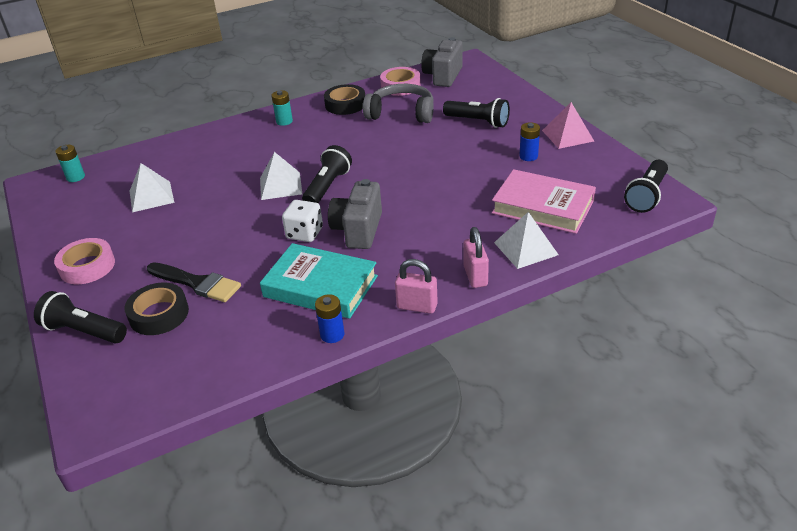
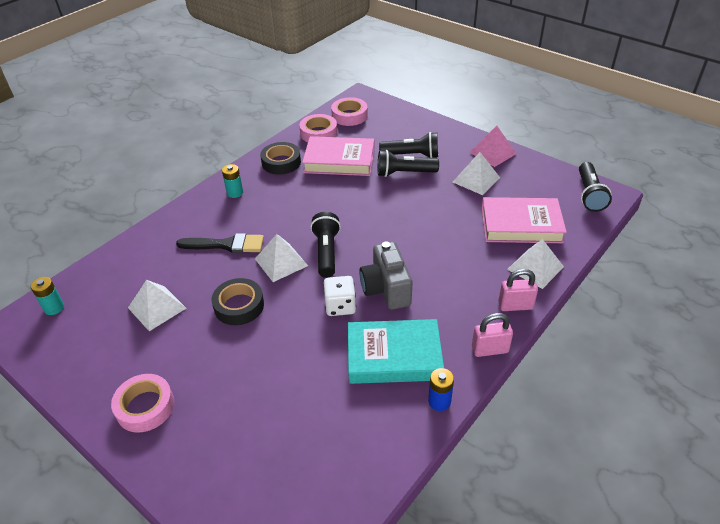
camera: 25 degrees left, 5 degrees up
black flashlight [34,291,127,343] -> black flashlight moved to [378,150,439,177]
black tape [125,283,189,335] -> black tape moved to [211,278,264,325]
black brush [147,262,241,302] -> black brush moved to [176,233,264,253]
grey headphones [363,84,434,123] -> pink book [302,136,374,176]
grey camera [421,37,463,87] -> pink tape [331,97,368,126]
pink padlock [463,227,489,288] -> pink padlock turned 60 degrees counterclockwise [498,269,538,311]
blue battery [519,122,540,161] -> white pyramid [453,152,500,195]

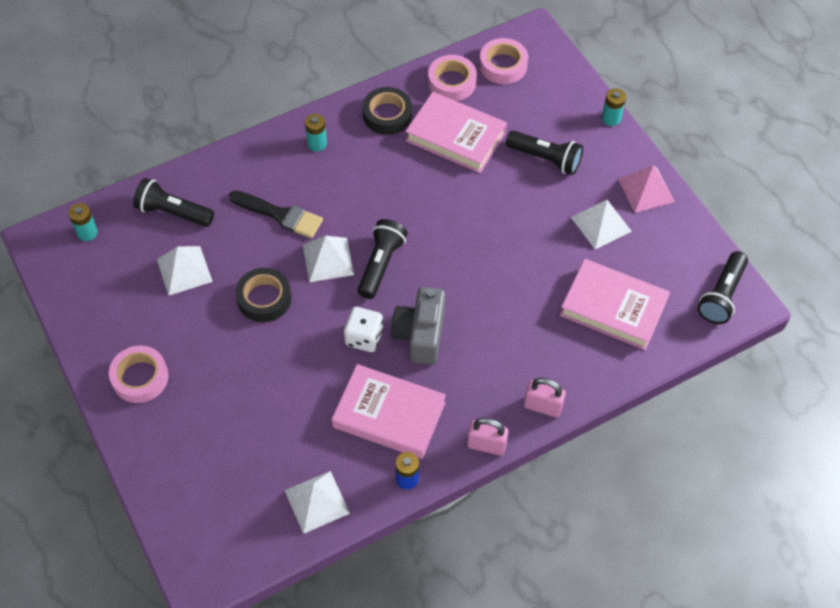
camera: 20 degrees right, 15 degrees up
turquoise book [348,319,444,384] -> pink book [332,364,446,459]
black flashlight [378,150,439,177] -> black flashlight moved to [133,178,214,227]
white pyramid [507,239,564,289] -> white pyramid moved to [284,471,350,534]
none -> turquoise battery [602,88,626,126]

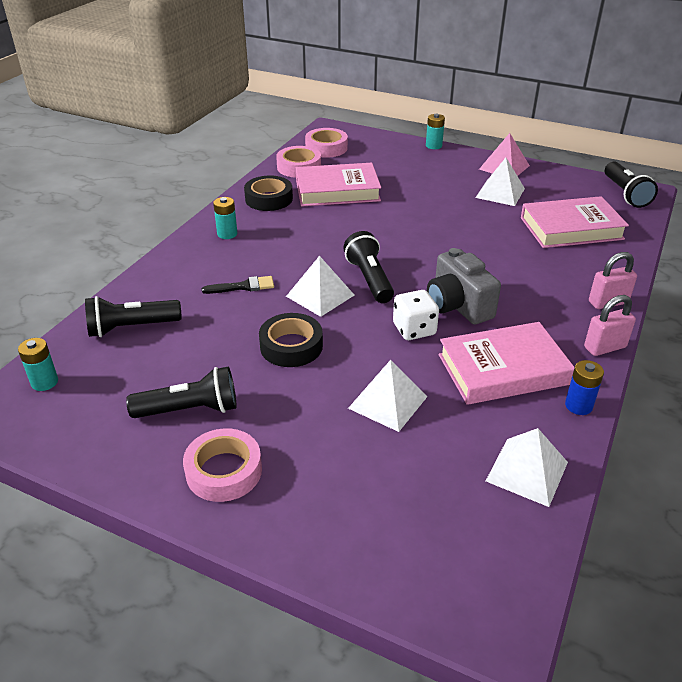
camera: 35 degrees left, 20 degrees down
white pyramid [157,246,213,295] -> white pyramid moved to [348,360,427,432]
black brush [229,190,323,238] -> black brush [202,276,274,294], size x0.66
black flashlight [506,130,583,175] -> black flashlight moved to [126,367,237,418]

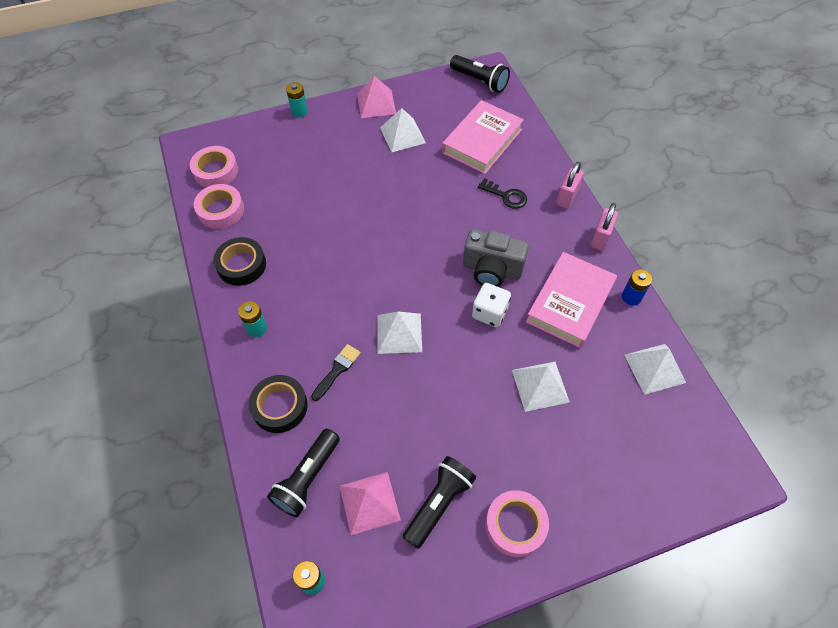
camera: 45 degrees left, 20 degrees up
black tape [259,313,323,367] -> black tape moved to [249,375,308,433]
pink book [296,163,381,207] -> none
black flashlight [343,231,394,303] -> none
none -> pink pyramid [340,472,401,535]
none -> black key [478,178,527,209]

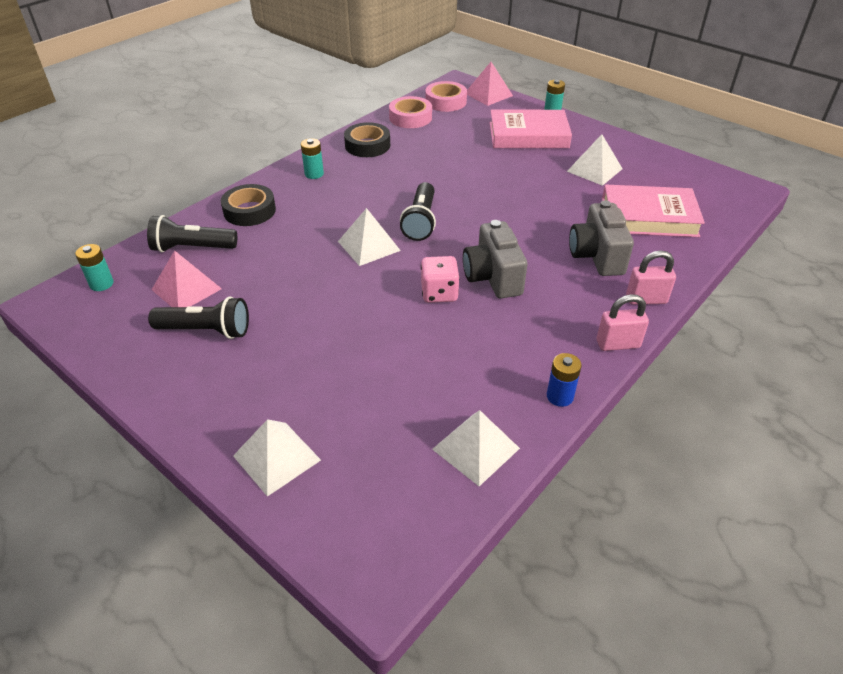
camera: 60 degrees right, 15 degrees down
black brush [311,344,361,401] -> none
pink pyramid [357,76,396,118] -> pink pyramid moved to [467,62,513,106]
black flashlight [450,55,510,93] -> black flashlight moved to [400,182,436,241]
white dice [472,283,511,327] -> pink dice [421,256,460,303]
black key [478,178,527,209] -> grey camera [569,200,634,276]
pink tape [485,490,549,557] -> none
white pyramid [512,362,570,412] -> white pyramid moved to [233,419,321,497]
pink book [526,252,617,348] -> pink book moved to [490,110,572,148]

